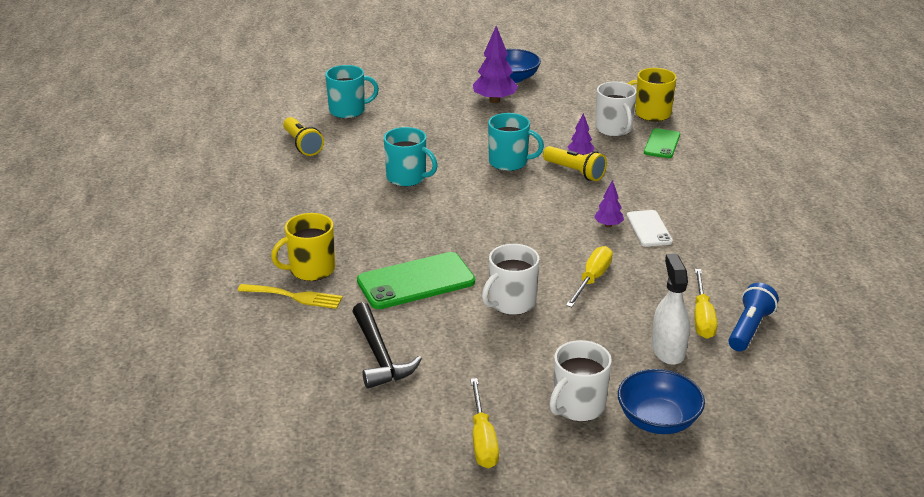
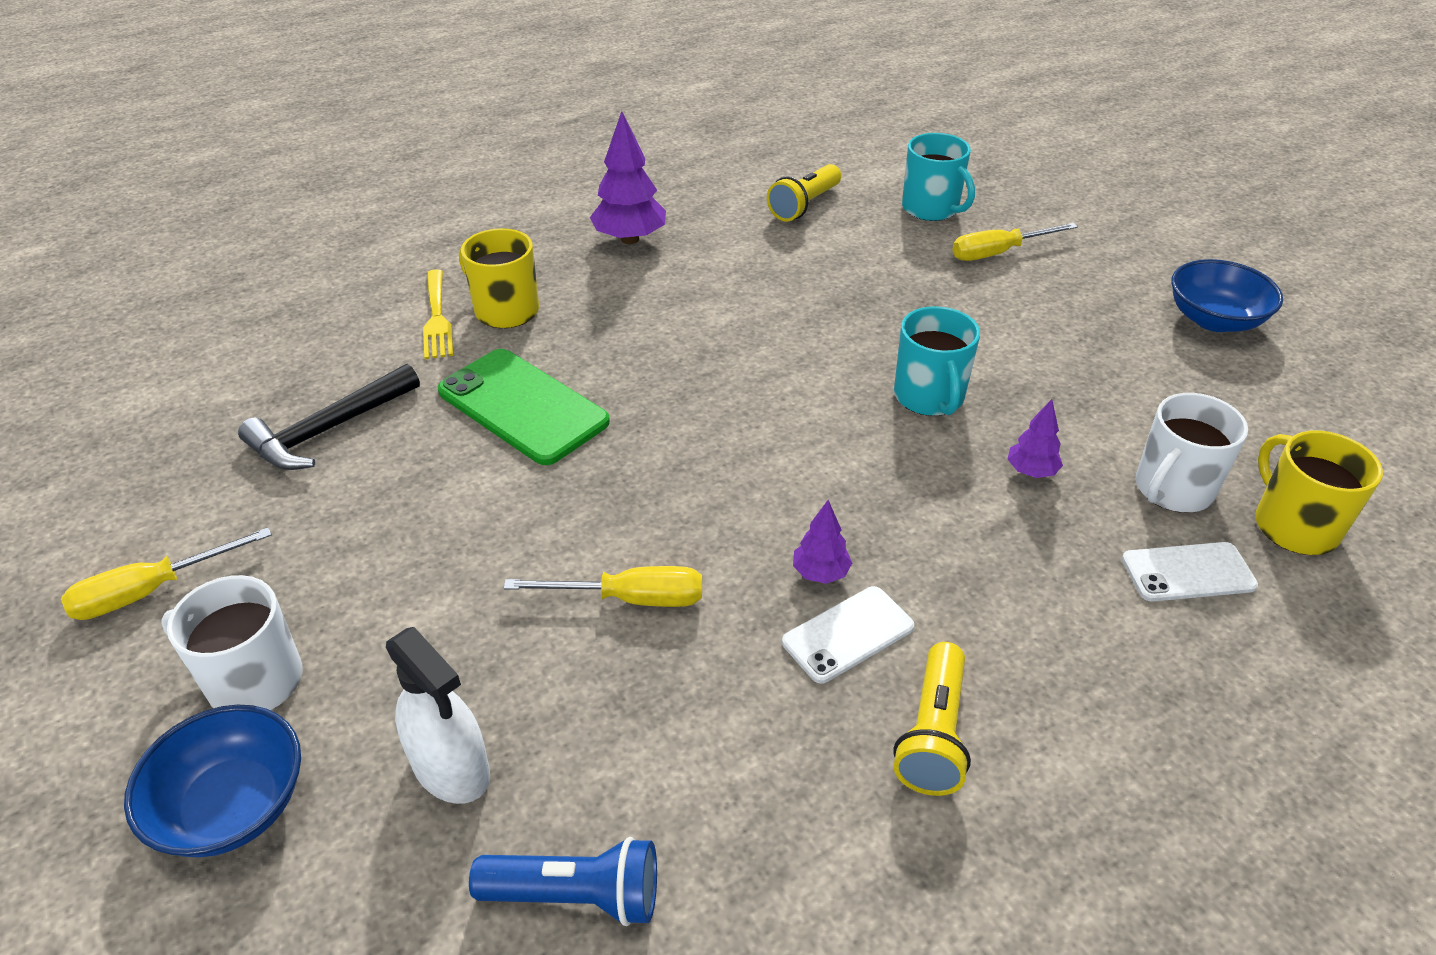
camera: 65 degrees right, 10 degrees up
turquoise mug [384,127,438,187] -> none
purple tree [473,26,518,103] -> purple tree moved to [590,111,666,244]
white mug [482,244,540,315] -> none
yellow flashlight [543,146,607,181] -> yellow flashlight moved to [893,642,971,796]
green phone [644,128,680,158] -> white phone [1122,542,1258,602]
white spray bottle [652,254,690,365] -> white spray bottle turned 75 degrees clockwise [386,627,490,804]
yellow screwdriver [694,269,717,339] -> yellow screwdriver moved to [952,223,1078,261]

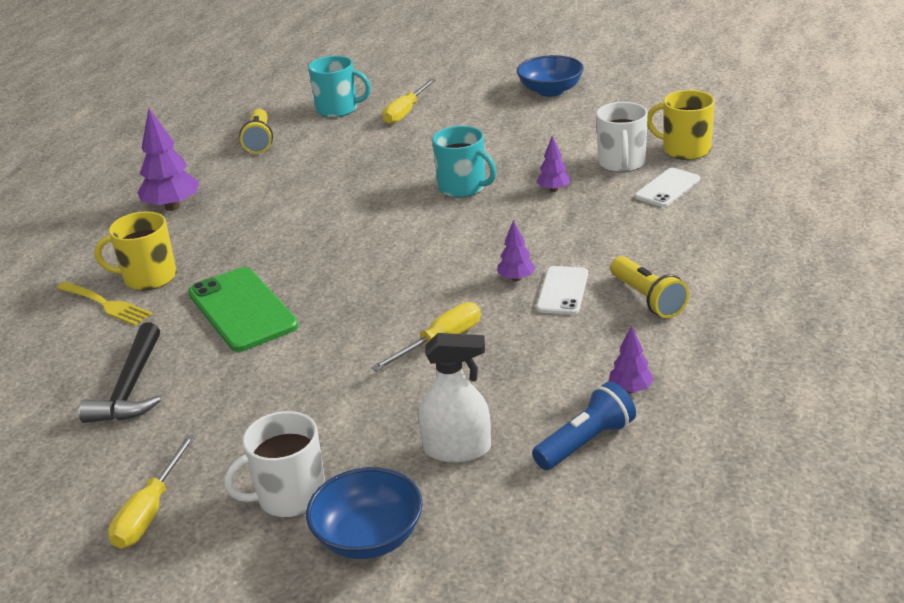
camera: 40 degrees left, 10 degrees down
green phone [438,349,610,465] -> green phone turned 60 degrees clockwise [188,267,299,352]
none -> purple tree [609,325,654,393]

